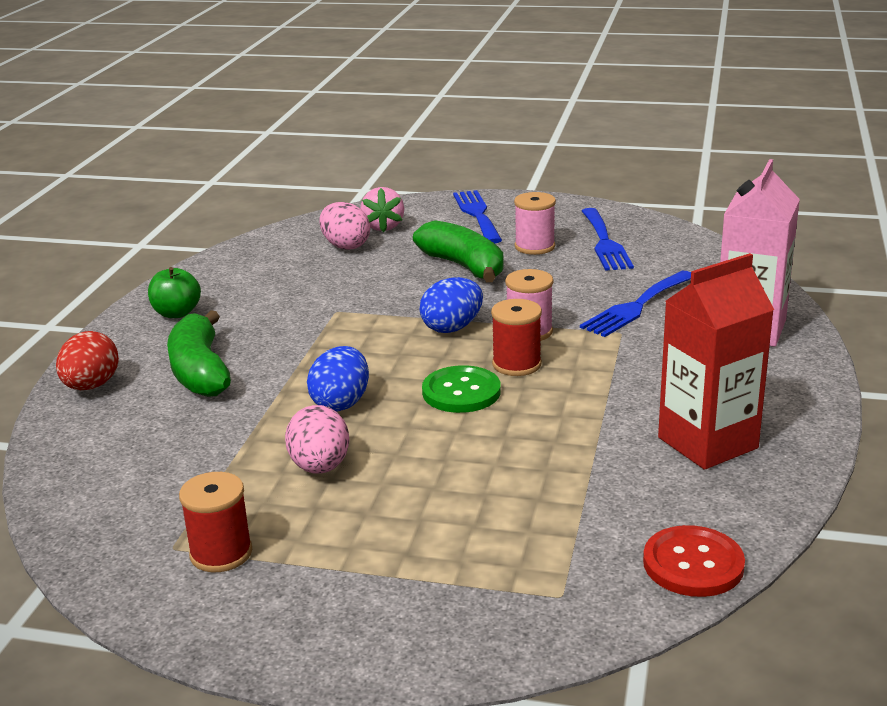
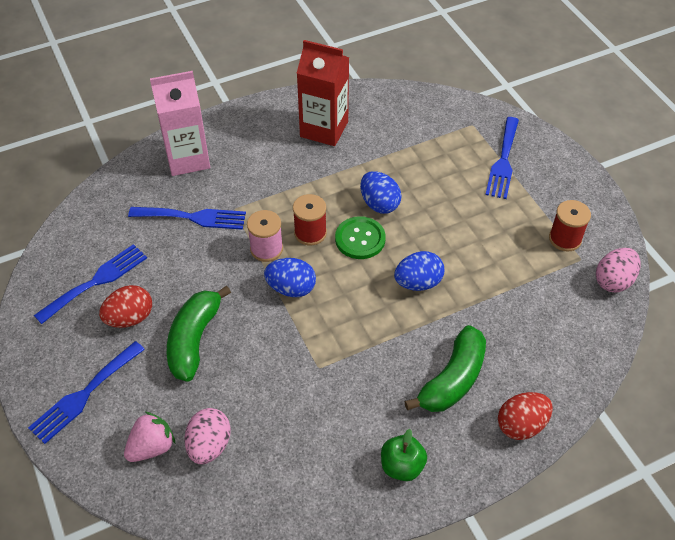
camera: 130 degrees left, 25 degrees up
pink egg [285,405,349,474] -> pink egg moved to [596,248,640,293]
pink spool [514,192,556,255] -> red egg [99,285,152,328]
red button [643,525,745,597] -> none
none -> blue egg [360,171,402,214]
none -> blue fork [485,117,519,199]

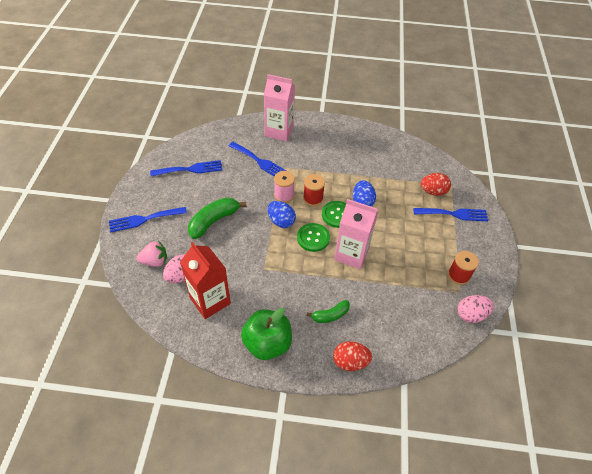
camera: 30 degrees right, 0 degrees up
red egg [99,285,152,328] -> red egg moved to [421,173,451,196]
red carton [297,40,349,146] -> red carton moved to [180,242,231,319]
green apple [381,429,427,481] -> green apple [241,308,292,360], size x1.71
blue egg [394,251,444,291] -> pink carton [334,199,379,269]
green banana [404,325,486,412] -> green banana [307,300,350,323], size x0.60
blue fork [485,117,519,199] -> blue fork turned 135 degrees counterclockwise [413,208,488,221]
none -> green button [297,223,330,252]

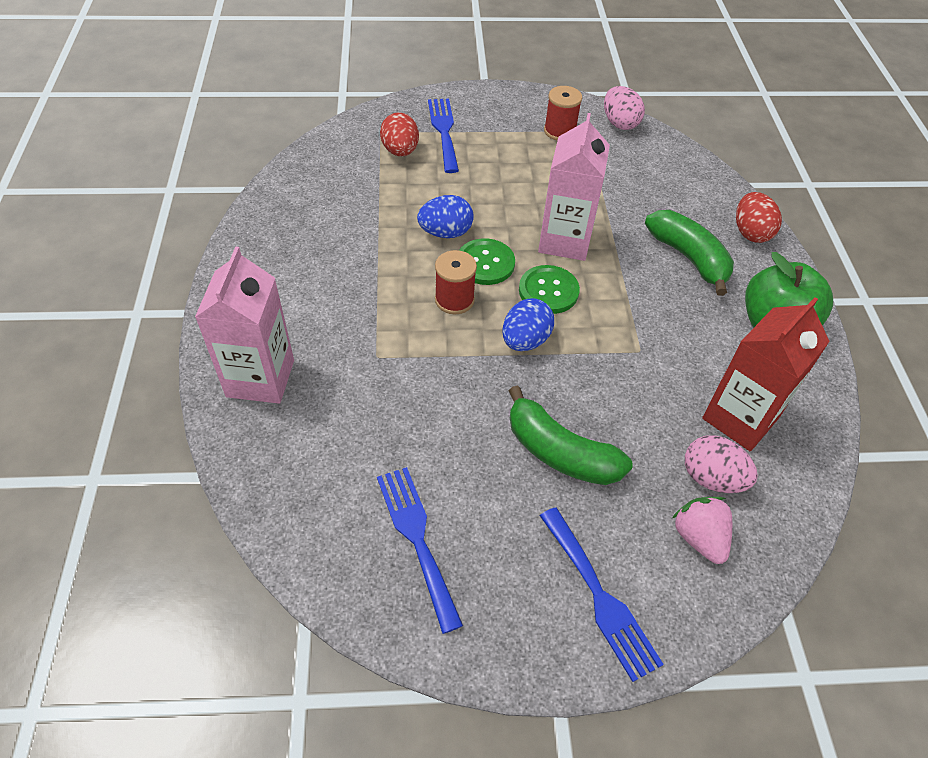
camera: 100 degrees left, 0 degrees up
blue fork [229,142,286,176] -> none
pink spool [274,171,295,203] -> none
green banana [307,300,350,323] -> green banana [645,210,734,296], size x1.66

